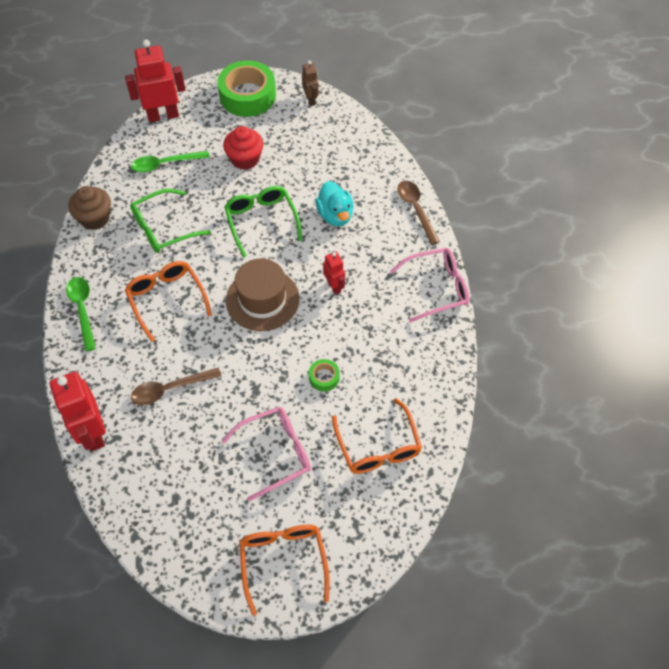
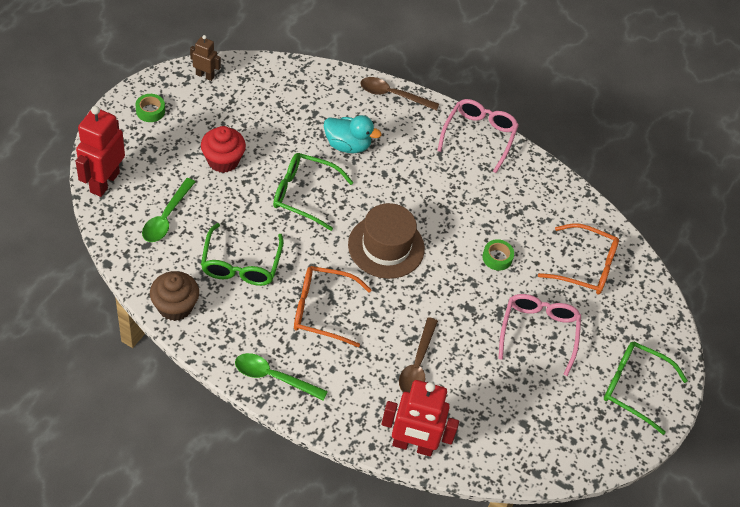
camera: 60 degrees left, 5 degrees down
green tape [217,60,276,117] -> green tape [136,94,165,122], size x0.44
orange glasses [239,525,330,616] -> green glasses [604,341,688,435]
red robot [323,252,345,295] -> none

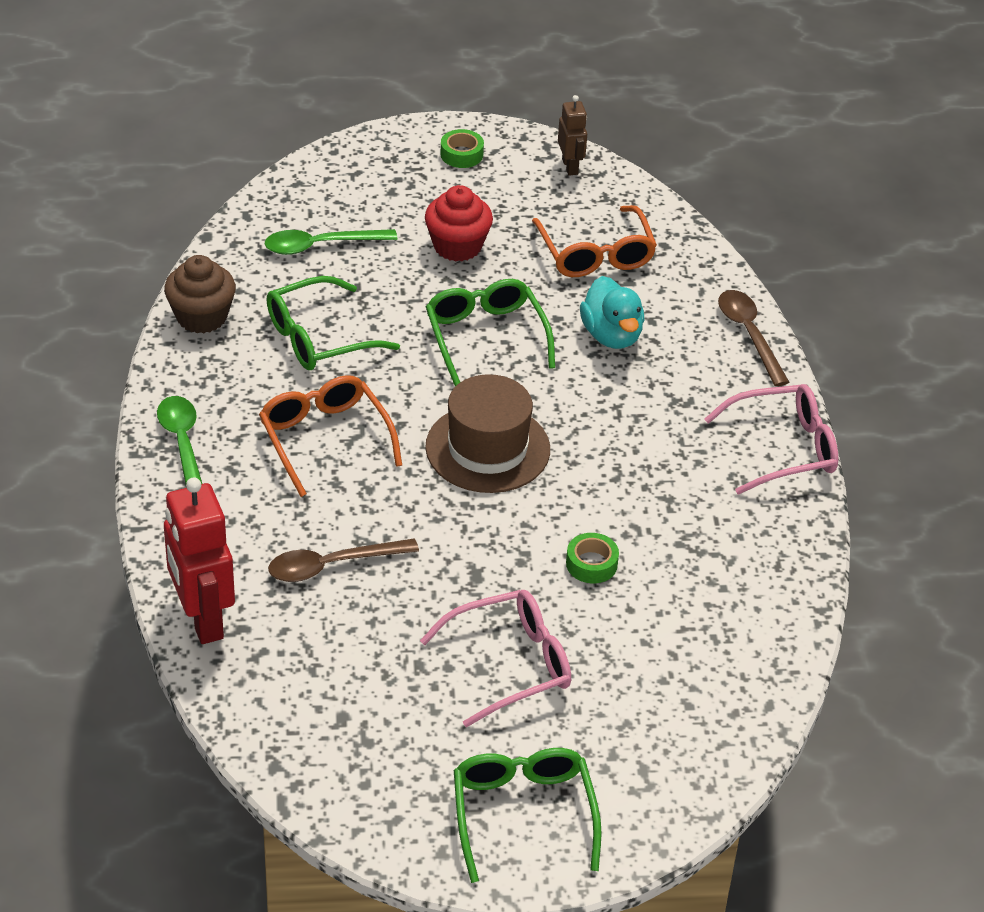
camera: 60 degrees right, 10 degrees down
red robot [76,106,125,197] -> none
orange glasses [538,223,619,295] -> orange glasses moved to [532,205,657,277]

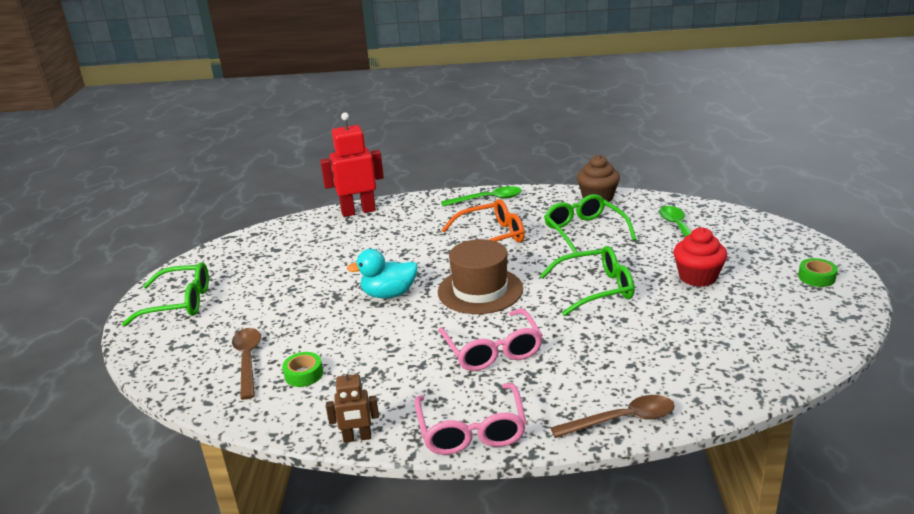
camera: 100 degrees right, 15 degrees down
brown spoon [268,538,419,582] -> brown spoon moved to [232,328,261,400]
pink glasses [420,590,571,727] -> pink glasses moved to [438,309,543,371]
orange glasses [532,205,657,277] -> none
brown robot [558,95,587,176] -> brown robot moved to [326,368,379,443]
green tape [566,533,619,583] -> green tape moved to [282,352,323,387]
turquoise duck [580,276,645,349] -> turquoise duck moved to [347,249,418,299]

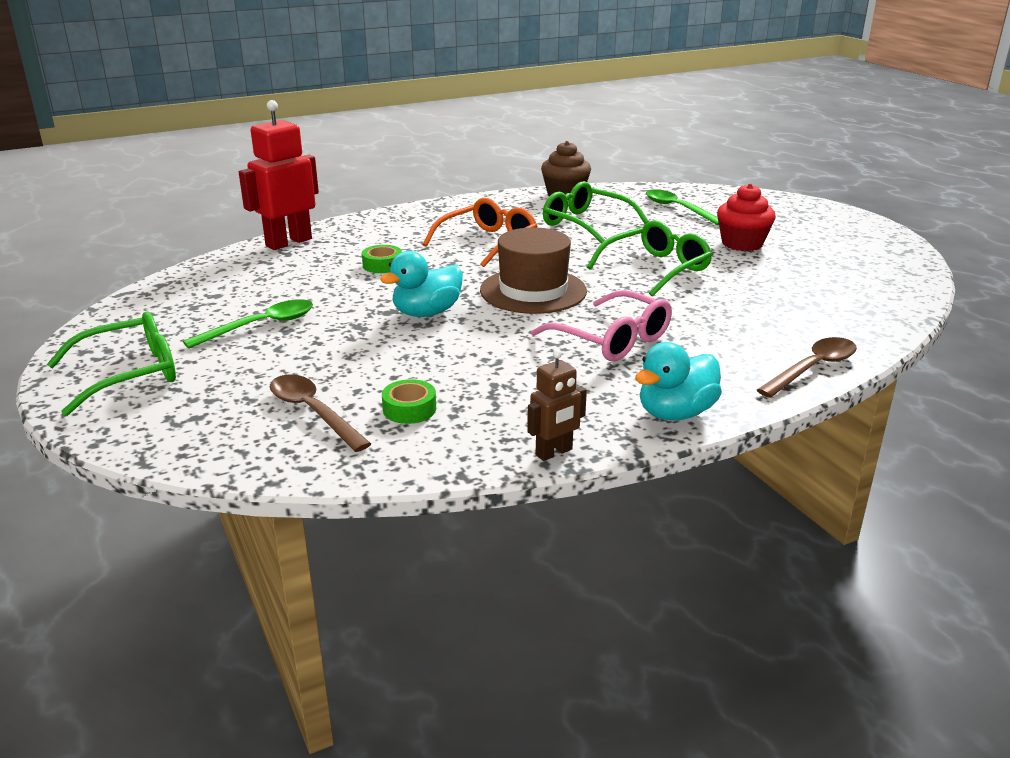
camera: 30 degrees left, 0 degrees up
pink glasses [415,383,526,455] -> turquoise duck [635,342,722,421]
green spoon [441,186,522,206] -> green spoon moved to [183,299,313,349]
green tape [798,258,838,287] -> green tape moved to [362,245,402,273]

